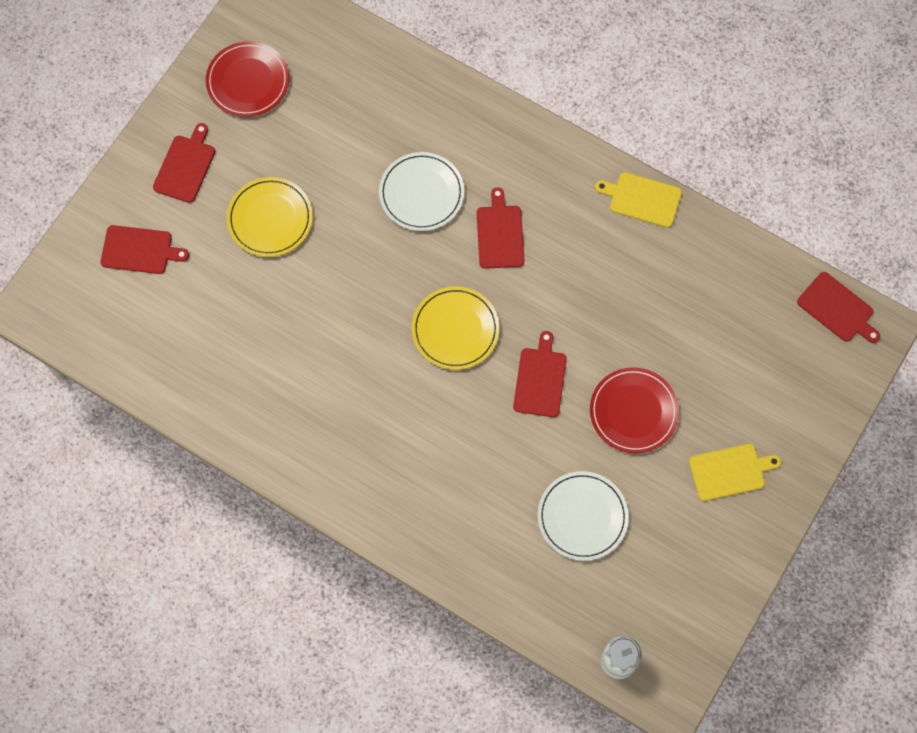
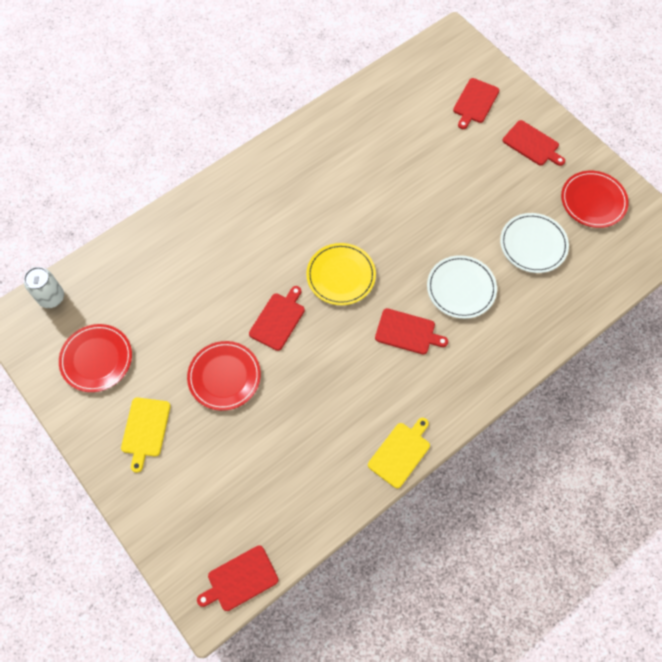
camera: 110 degrees right, 5 degrees down
yellow plate [227,177,313,257] -> none
red cutting board [513,331,567,417] -> red cutting board turned 90 degrees counterclockwise [249,286,305,351]
white plate [538,471,629,561] -> white plate moved to [500,213,569,273]
none -> red plate [59,324,132,392]

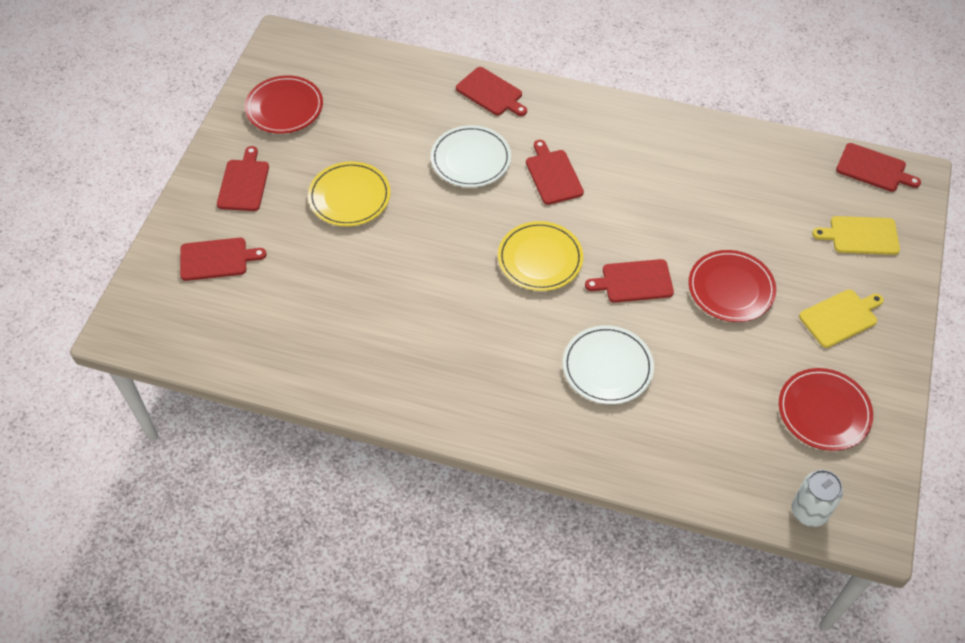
camera: 125 degrees left, 10 degrees down
yellow cutting board [368,418,430,488] -> yellow cutting board moved to [812,216,900,255]
white plate [500,213,569,273] -> white plate moved to [563,325,654,404]
none -> yellow plate [308,161,391,226]
none -> red cutting board [456,67,527,116]

